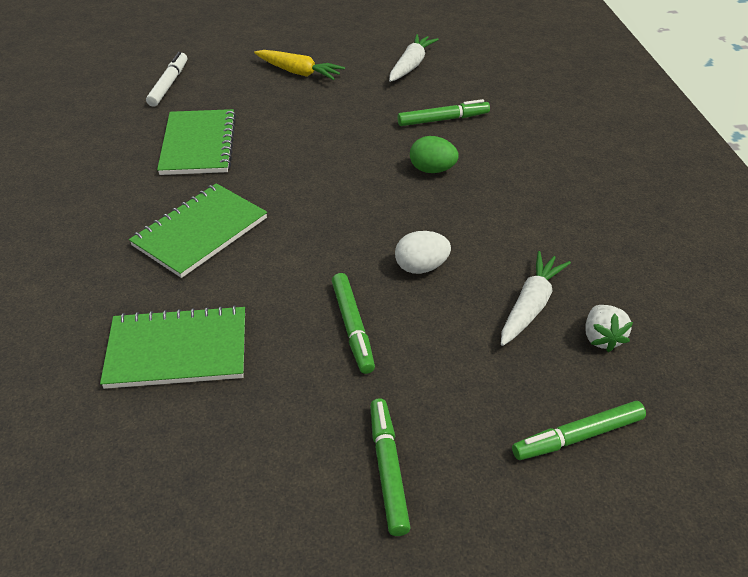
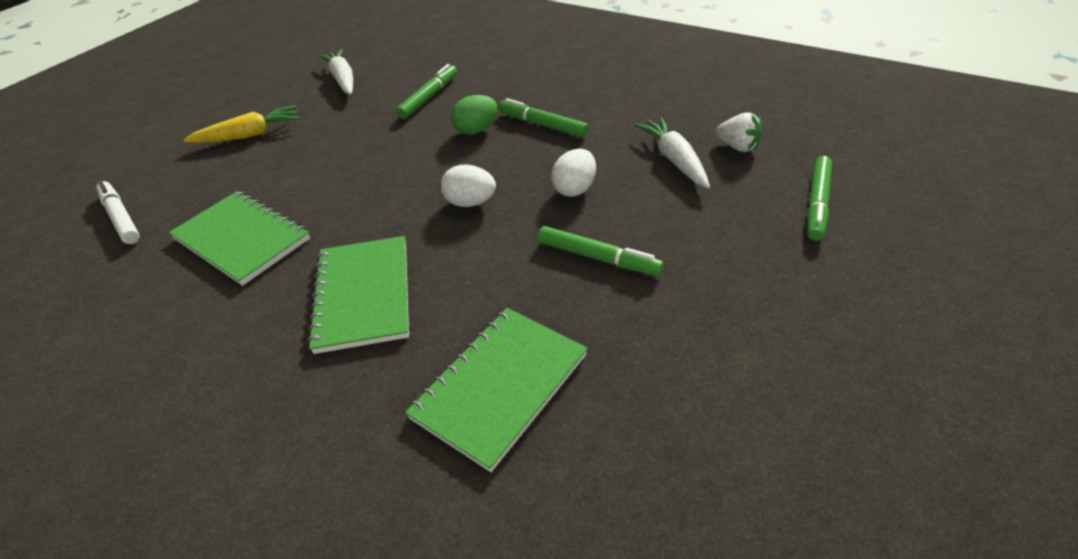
camera: 45 degrees left, 0 degrees up
green marker [370,398,410,536] -> green marker moved to [499,98,589,137]
none -> white egg [441,165,496,207]

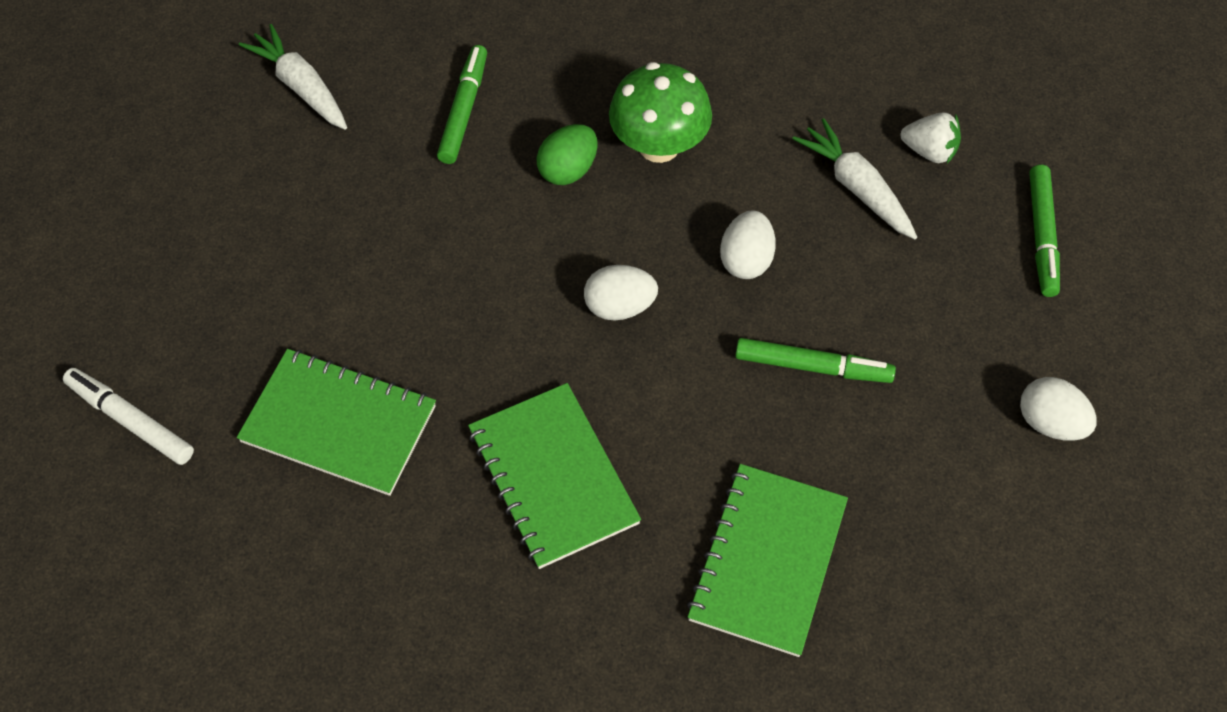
camera: 20 degrees left, 15 degrees up
yellow carrot [184,105,300,143] -> none
green marker [499,98,589,137] -> green mushroom [609,62,712,163]
none -> white egg [1020,377,1097,441]

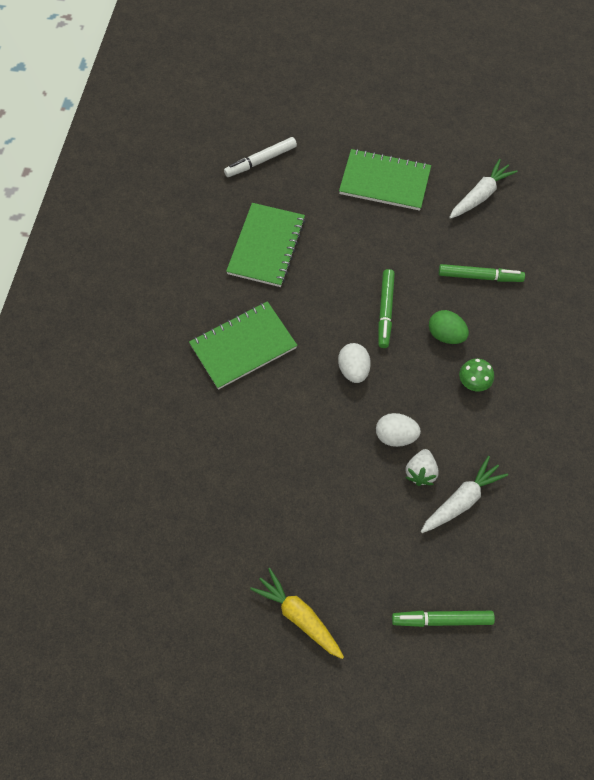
camera: 85 degrees right, 5 degrees up
white marker [63,368,194,465] -> white marker turned 150 degrees counterclockwise [224,137,297,177]
green mushroom [609,62,712,163] -> green mushroom [459,358,494,392], size x0.55
green notebook [687,464,848,657] -> green notebook moved to [339,149,431,211]
green marker [735,338,896,383] -> green marker moved to [378,269,395,348]
white strawberry [901,112,961,164] -> white strawberry moved to [405,449,439,486]
white egg [1020,377,1097,441] -> yellow carrot [250,568,344,659]

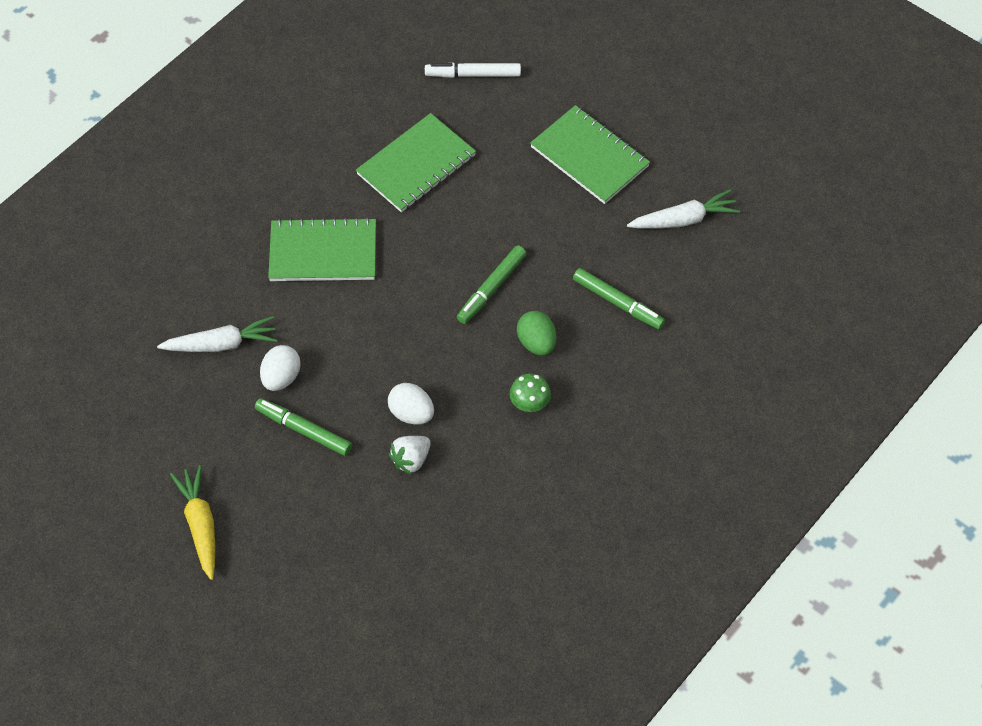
camera: 30 degrees right, 5 degrees down
white egg [338,343,371,383] -> white egg moved to [260,345,301,391]
green marker [392,611,495,627] -> green marker moved to [255,398,352,456]
white carrot [421,456,508,533] -> white carrot moved to [157,316,278,352]

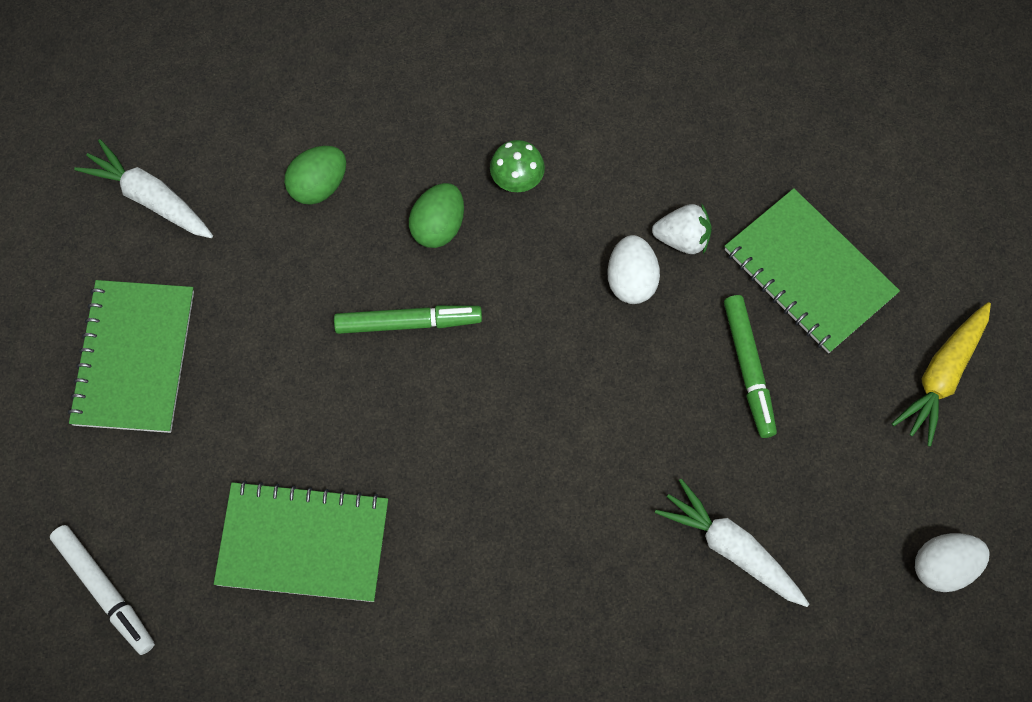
camera: 130 degrees left, 10 degrees up
white egg [260,345,301,391] -> white egg moved to [915,533,990,592]
green notebook [268,217,376,281] -> green notebook moved to [724,188,900,353]
green marker [573,268,665,329] -> green egg [284,146,346,205]

